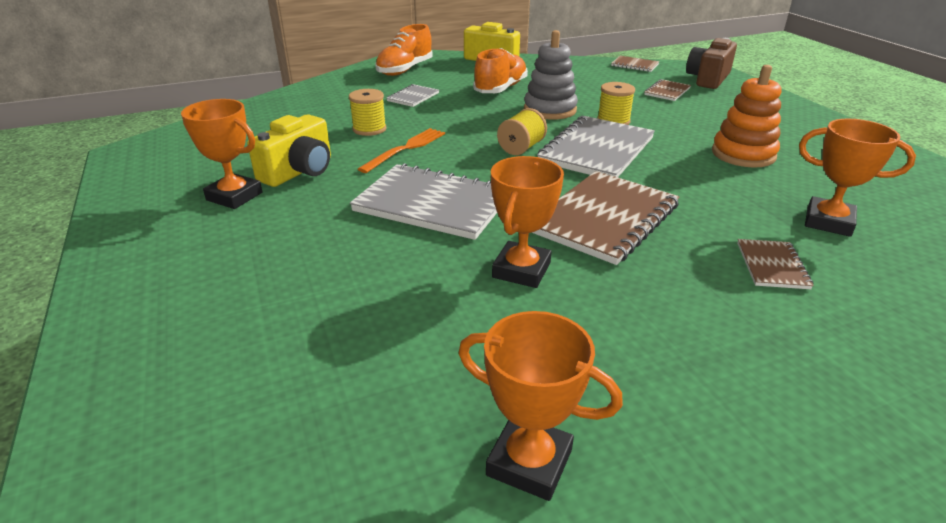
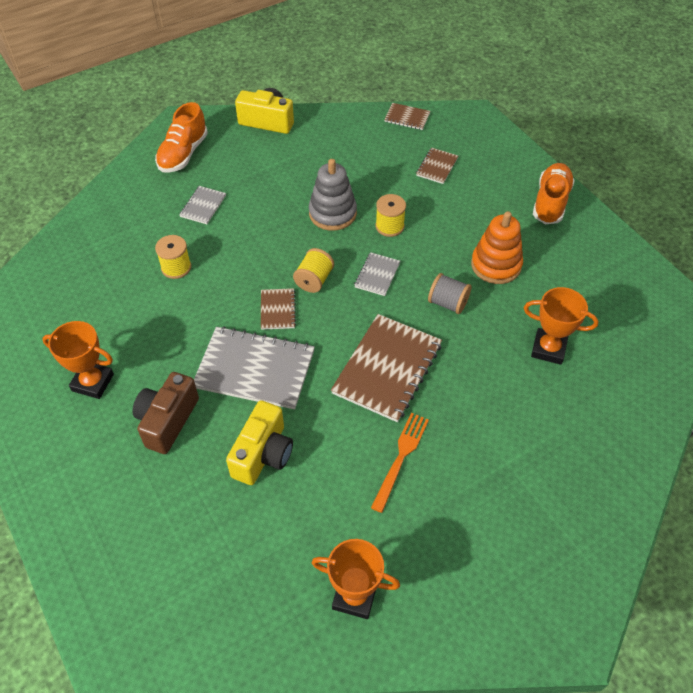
camera: 10 degrees left, 20 degrees up
yellow camera [247,115,331,187] -> yellow camera moved to [226,400,293,485]
orange fork [358,128,445,173] -> orange fork moved to [371,413,429,513]
orange shoe [473,48,528,93] -> orange shoe moved to [533,163,575,224]
orange trophy [491,156,564,288] -> none
grey notebook [537,116,655,177] -> grey notebook [354,252,400,296], size x0.49
brown camera [686,38,737,89] -> brown camera moved to [133,372,199,454]
brown notebook [737,239,814,289] -> brown notebook moved to [261,288,296,330]
none -> grey spool [428,273,472,314]

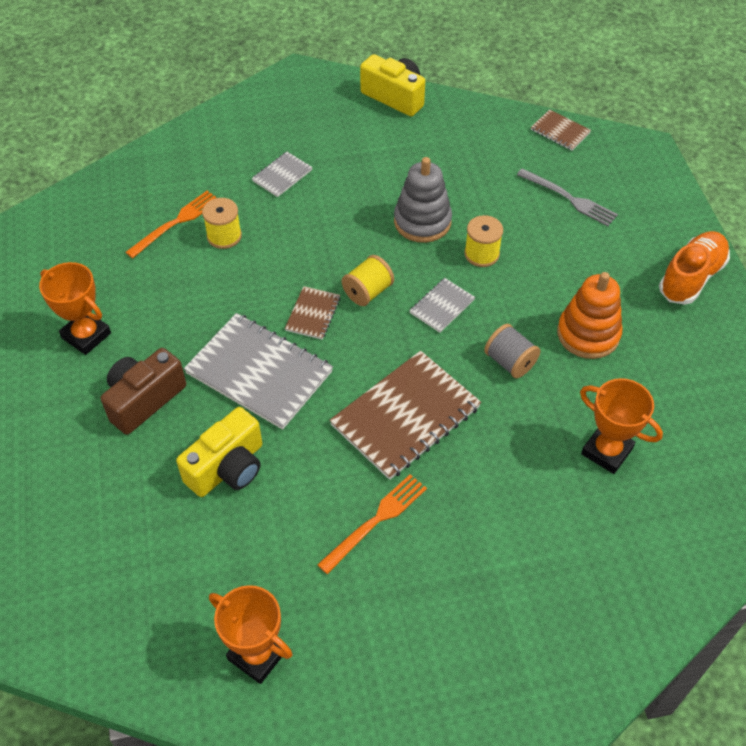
camera: 20 degrees right, 0 degrees up
orange shoe [155,102,208,173] -> none
brown notebook [416,148,458,184] -> grey fork [517,168,618,226]
none -> orange fork [125,191,216,258]

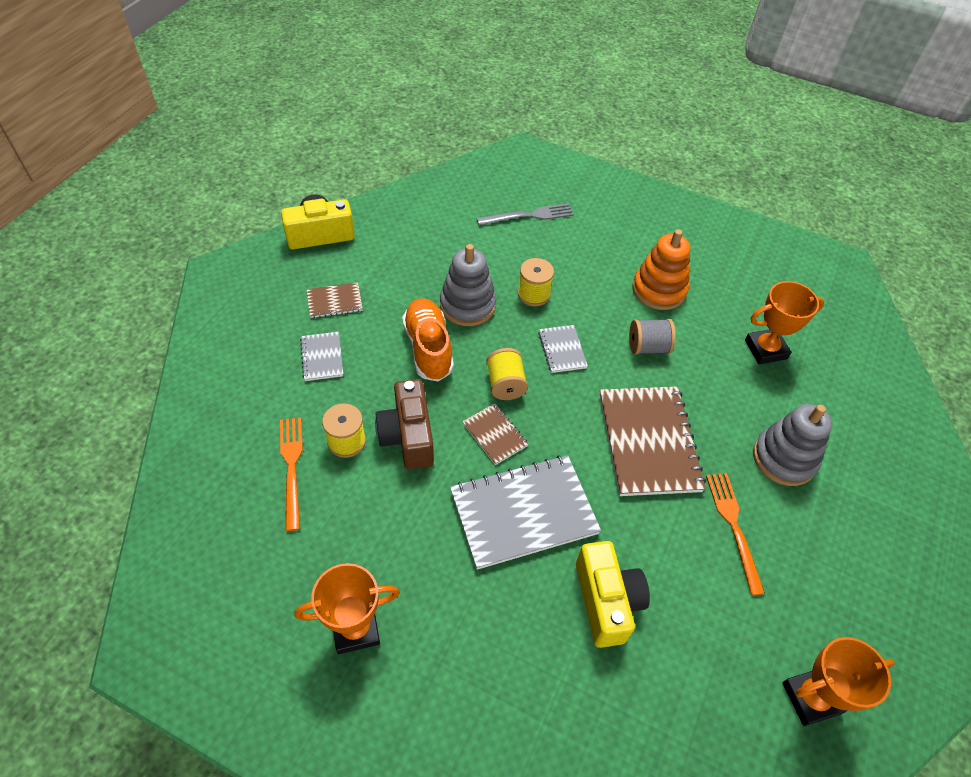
camera: 55 degrees left, 0 degrees up
brown camera [101,348,186,435] -> brown camera moved to [375,379,434,470]
brown notebook [531,109,591,150] -> brown notebook moved to [307,282,363,318]
orange shoe [659,231,730,304] -> orange shoe moved to [402,298,454,382]
none -> grey stacking toy [753,404,832,486]

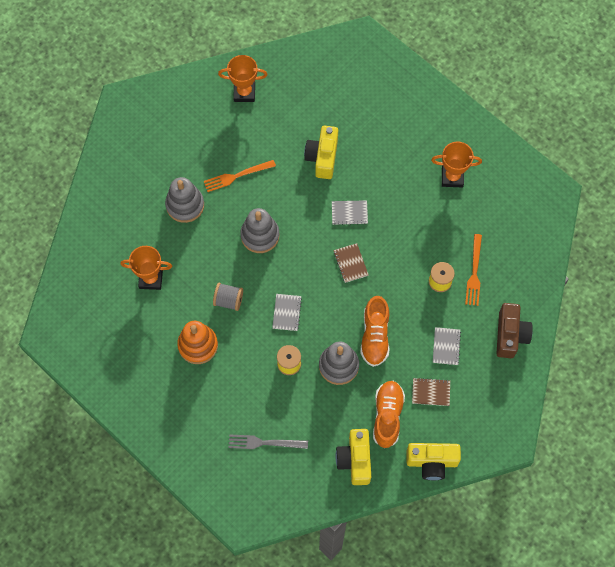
camera: 160 degrees left, 15 degrees up
brown camera [375,379,434,470] -> brown camera moved to [496,303,533,358]
grey notebook [450,455,601,570] -> grey notebook [332,200,368,225], size x0.49
yellow spool [486,348,528,400] -> none
brown notebook [599,386,706,496] -> grey stacking toy [240,208,279,253]
orange fork [706,473,765,596] -> orange fork turned 60 degrees clockwise [204,160,276,192]
none -> yellow camera [336,429,371,485]
none -> orange shoe [373,381,405,448]

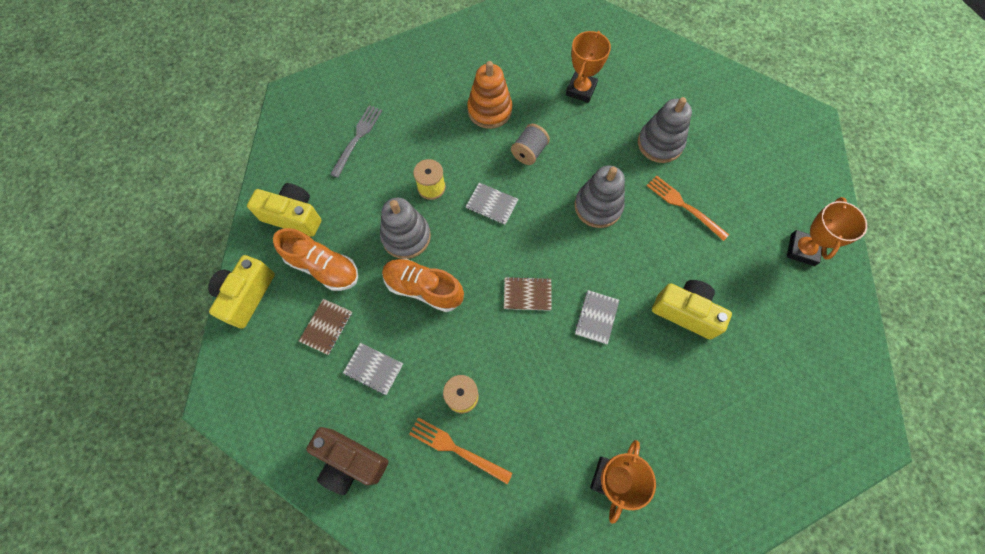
camera: 110 degrees right, 0 degrees up
orange fork [204,160,276,192] -> orange fork turned 45 degrees counterclockwise [647,175,729,241]

